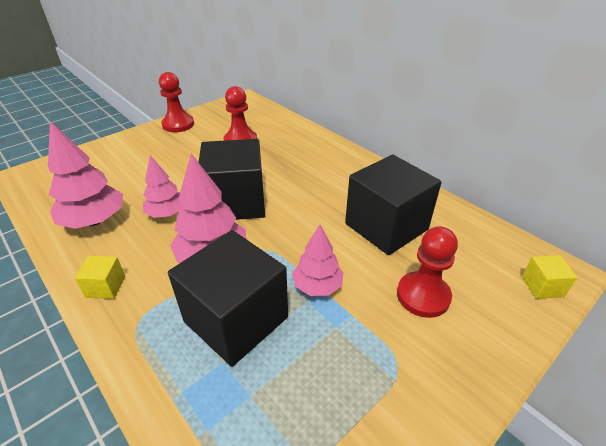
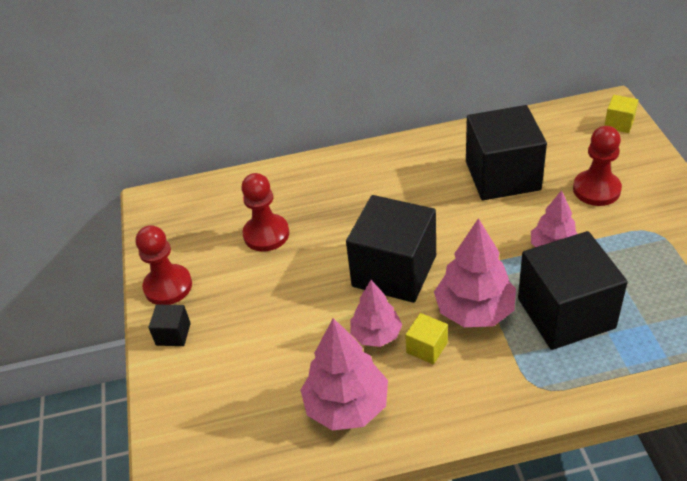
camera: 55 degrees left, 5 degrees up
yellow cube [74,256,125,299] -> yellow cube moved to [405,313,448,365]
none -> black cube [148,305,191,346]

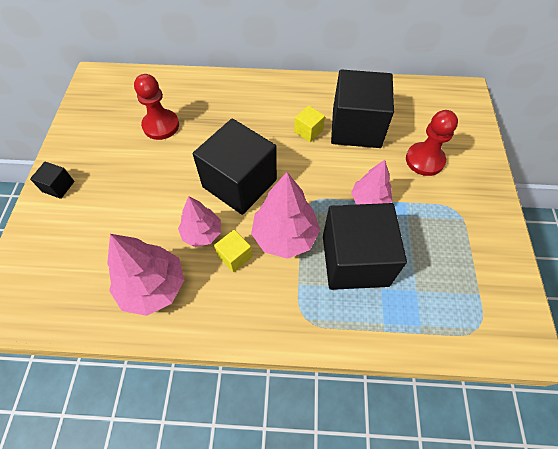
camera: 10 degrees right, 15 degrees up
red pawn [136,225,192,305] -> none
yellow cube [604,95,638,133] -> yellow cube moved to [294,105,325,142]

